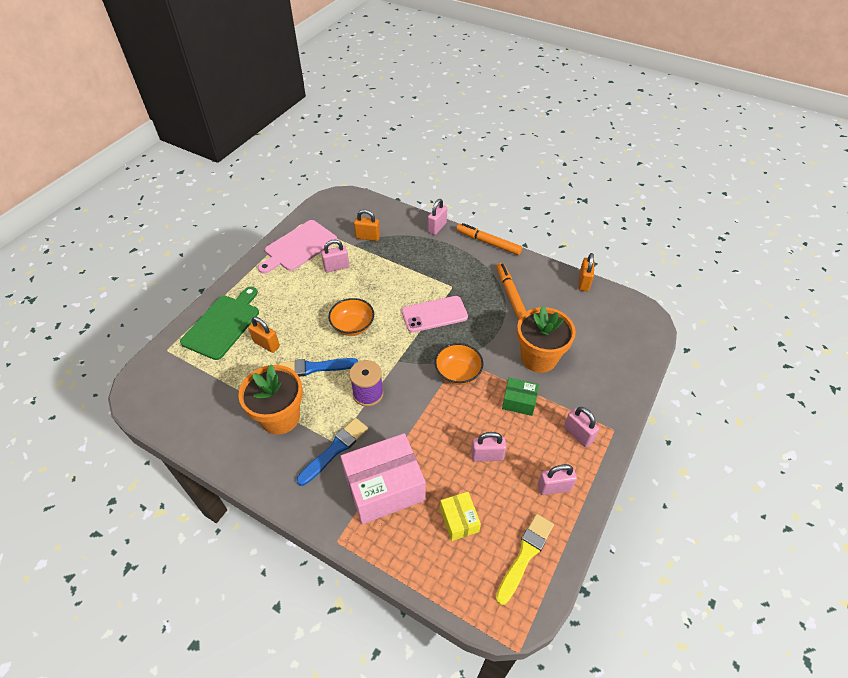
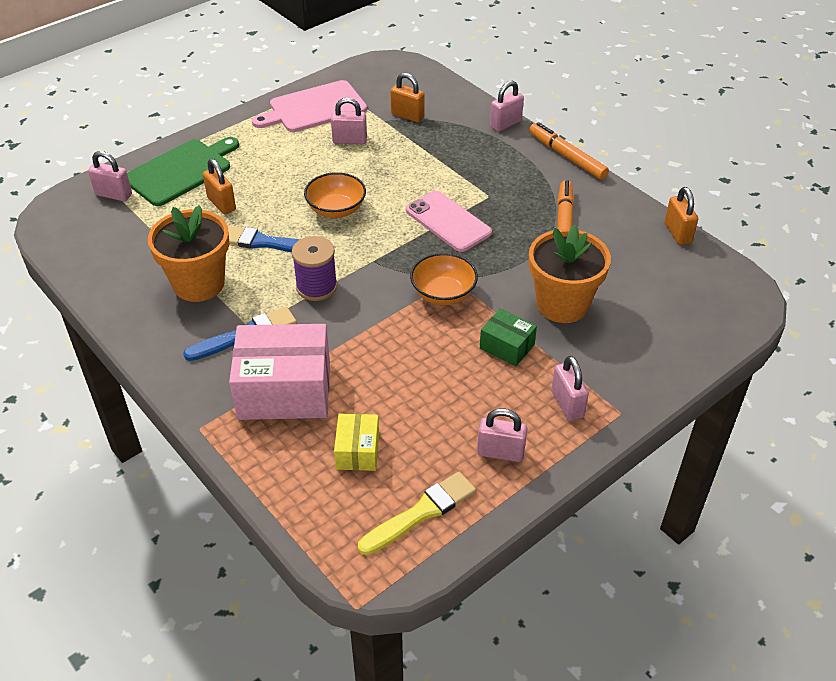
camera: 20 degrees right, 5 degrees down
pink phone [402,296,468,332] -> pink phone turned 45 degrees clockwise [406,191,492,252]
pink padlock [471,432,506,462] -> pink padlock moved to [88,151,132,201]
orange padlock [578,253,594,291] -> orange padlock turned 45 degrees counterclockwise [665,187,698,245]

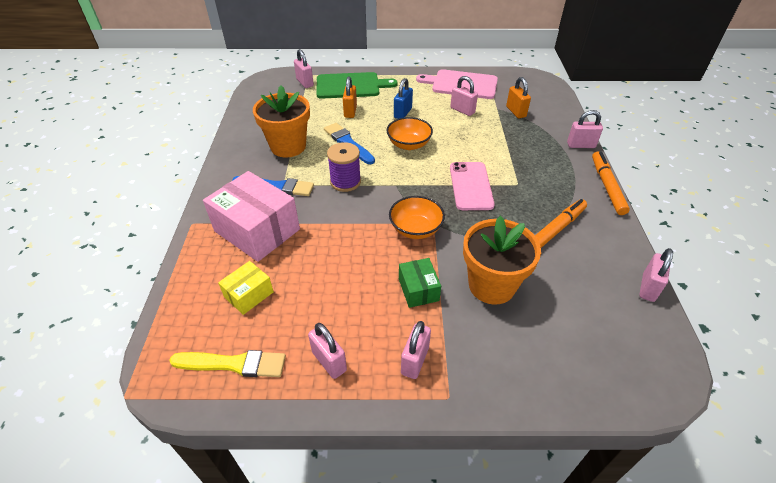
camera: 40 degrees right, 0 degrees up
orange padlock [665,187,698,245] -> pink padlock [639,248,673,302]
none -> blue padlock [394,78,413,119]

